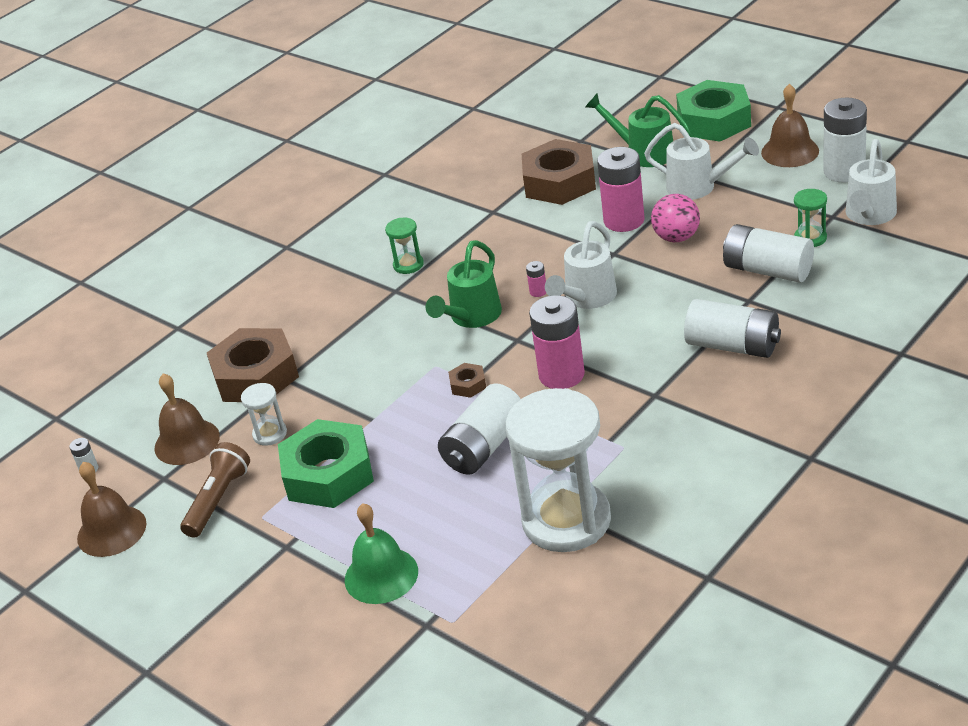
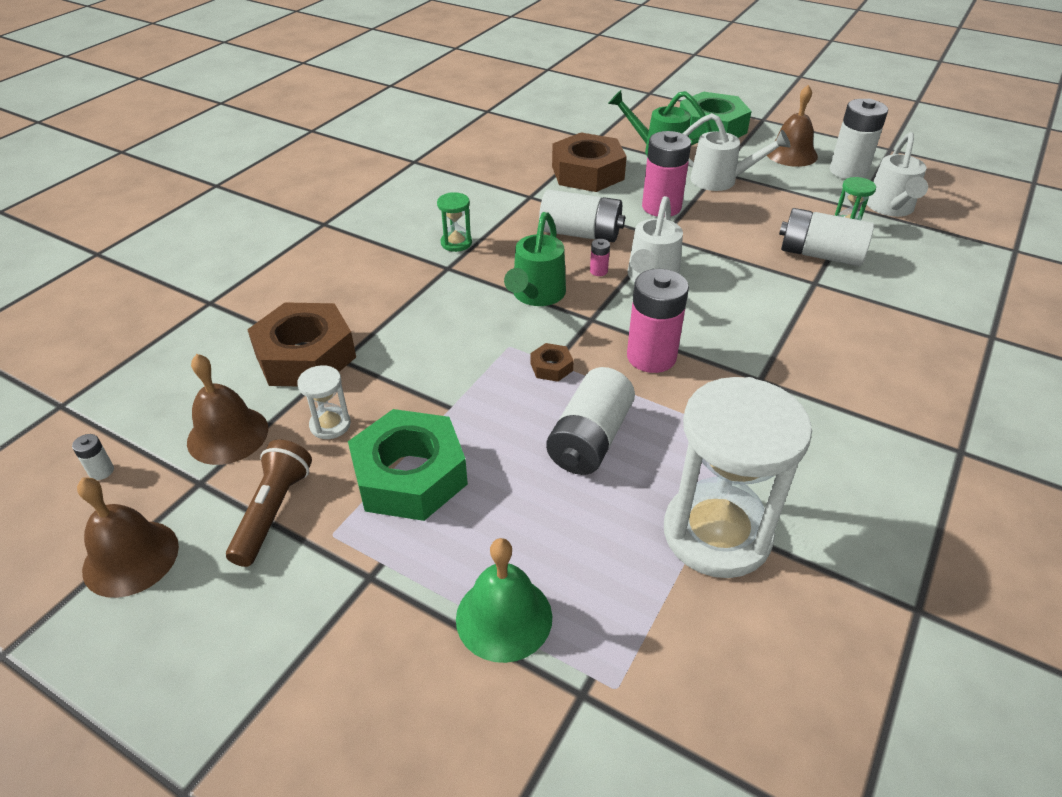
camera: 15 degrees left, 5 degrees up
pink ball [651,194,700,242] -> none
white battery [684,299,781,358] -> white battery moved to [539,189,625,242]

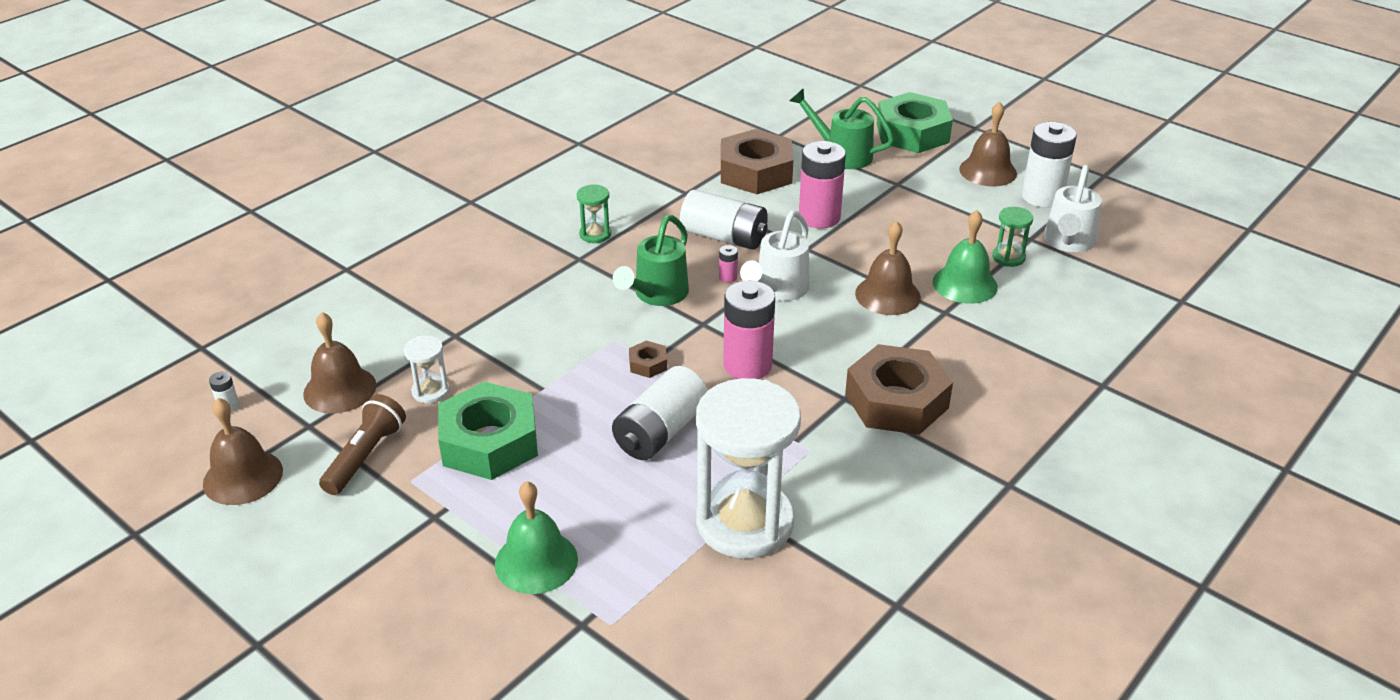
camera: 10 degrees right, 5 degrees down
brown nut [247,302,356,386] -> brown nut moved to [845,344,953,435]
white watering can [683,113,791,191] -> none
white battery [779,208,874,266] -> green bell [933,210,998,304]
none -> brown bell [855,221,921,315]

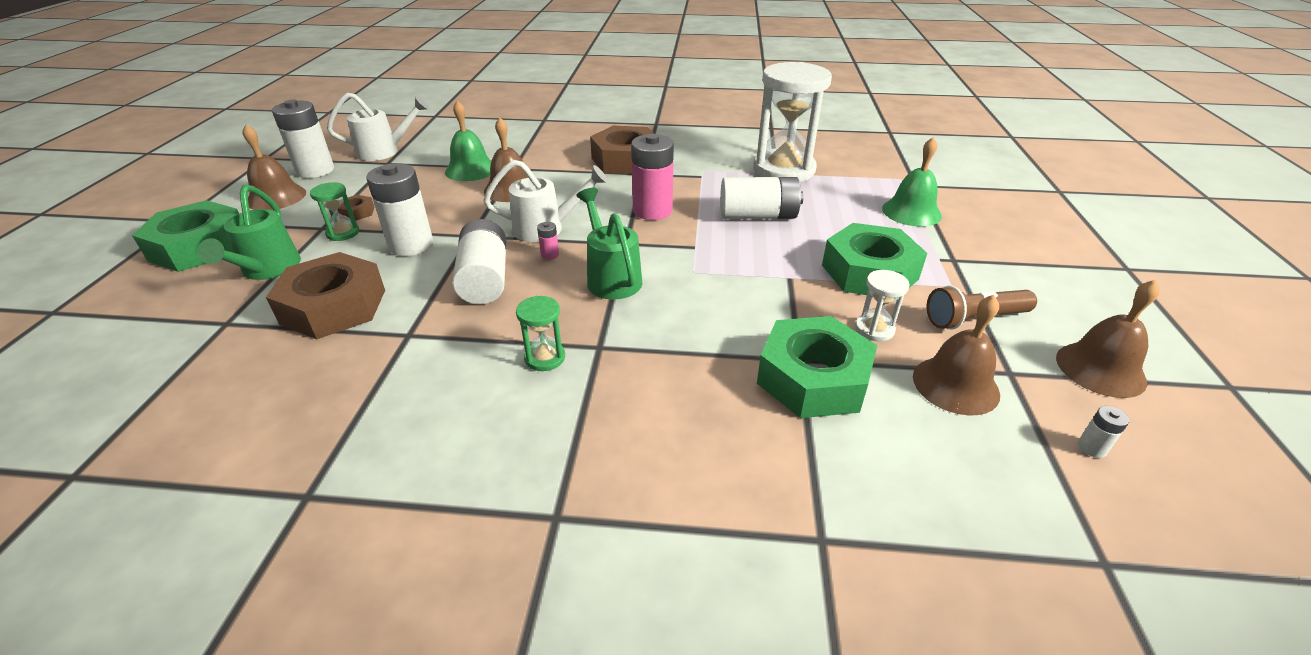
camera: 125 degrees left, 0 degrees up
green watering can [613,215,689,306] -> green watering can turned 105 degrees counterclockwise [576,188,642,299]
brown nut [629,341,667,378] -> brown nut moved to [338,195,374,221]
pink battery [799,141,846,228] -> white battery [366,163,433,256]
green hourglass [992,207,1033,267] -> green hourglass moved to [310,182,359,241]
none -> green nut [757,316,877,418]

